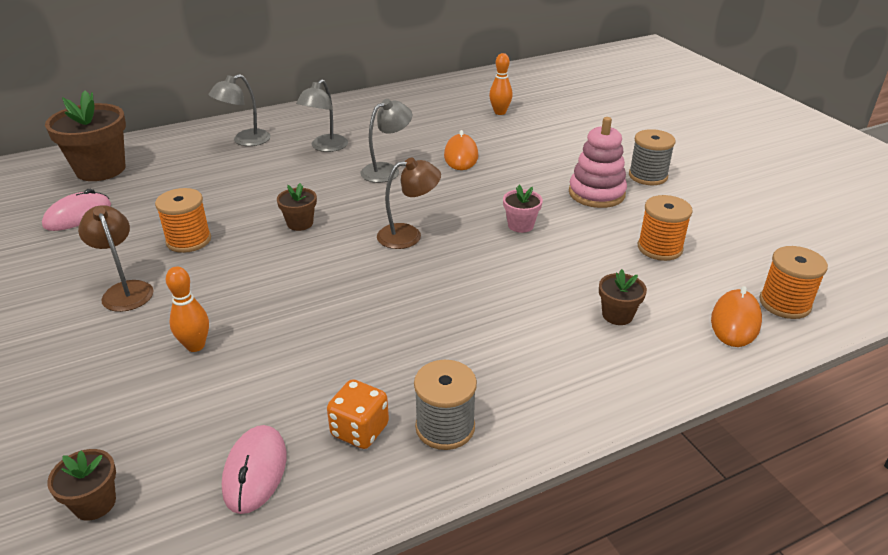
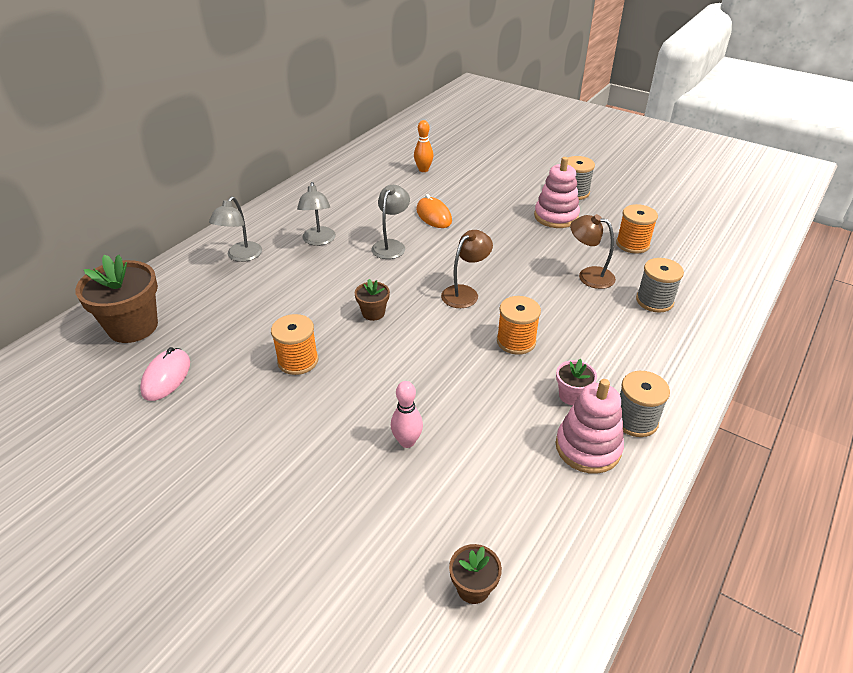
camera: 30 degrees left, 5 degrees up
brown lamp [78,205,153,312] -> brown lamp moved to [570,214,616,289]
orange bowling pin [166,267,209,352] -> pink bowling pin [391,381,423,448]
pink mouse [222,425,286,514] -> none
orange dice [327,379,389,449] -> pink stacking toy [556,379,624,474]
pink flower pot [503,185,543,233] -> pink flower pot moved to [556,359,597,405]
brown flower pot [599,269,647,325] -> grey spool [636,258,684,313]
orange mouse [711,286,762,347] -> none
orange spool [759,246,828,319] -> orange spool moved to [497,296,541,355]

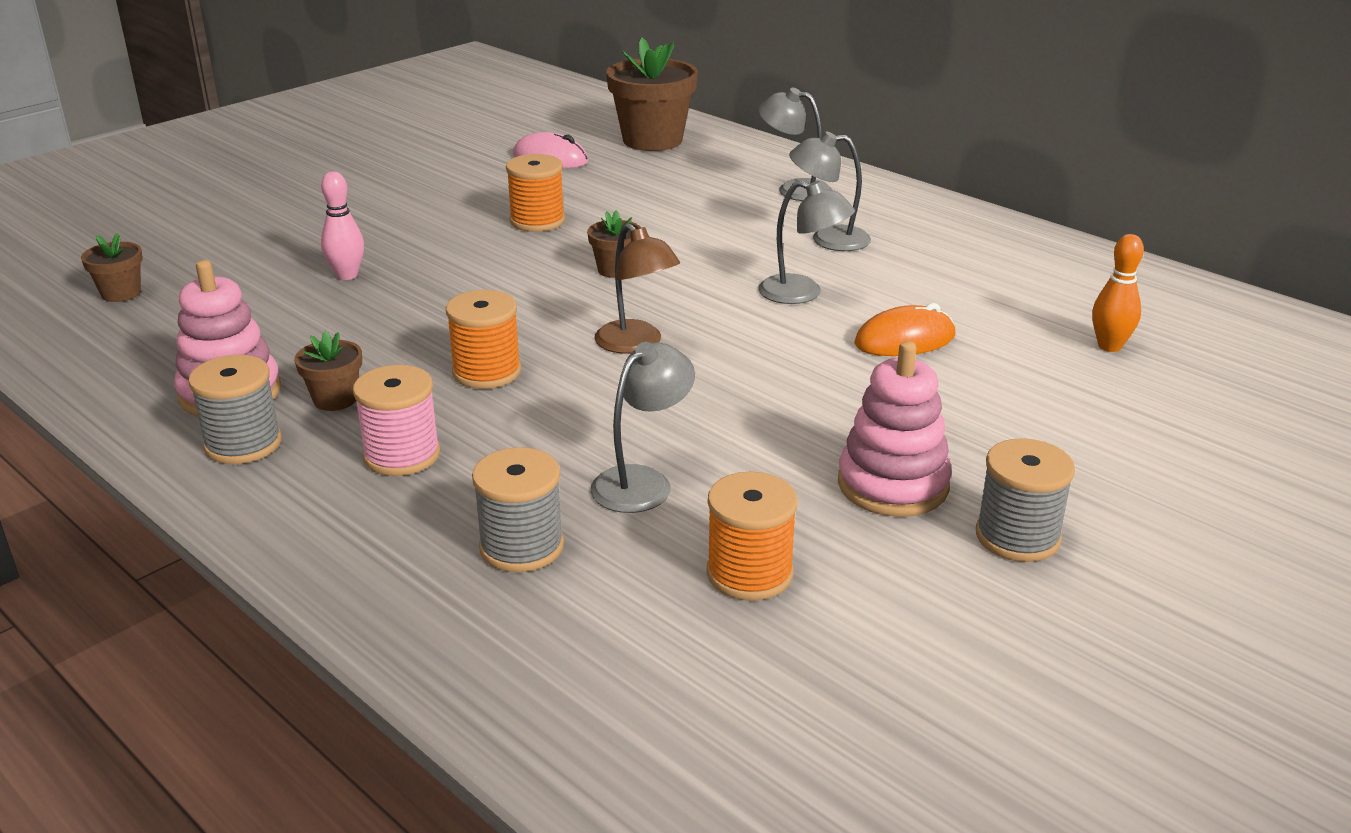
camera: 100 degrees right, 10 degrees down
pink flower pot [556,359,597,405] -> brown flower pot [294,331,362,411]
brown lamp [570,214,616,289] -> grey lamp [590,342,695,513]
none -> pink spool [353,365,440,476]

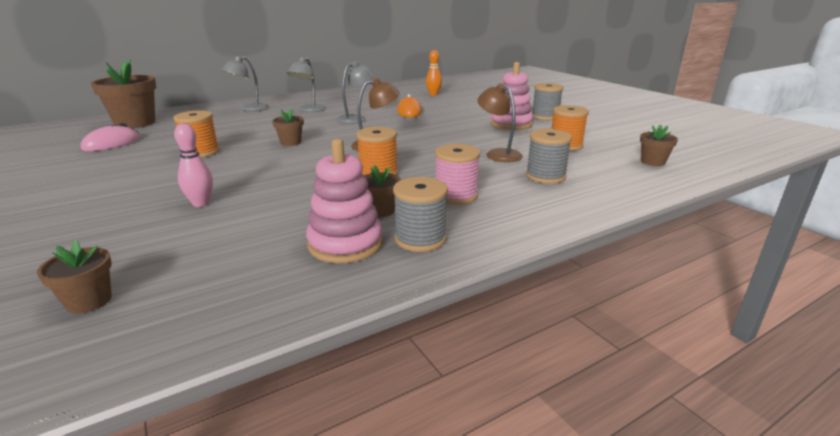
camera: 75 degrees left, 5 degrees down
grey lamp [590,342,695,513] -> brown lamp [477,83,523,162]
none -> brown flower pot [640,124,678,166]

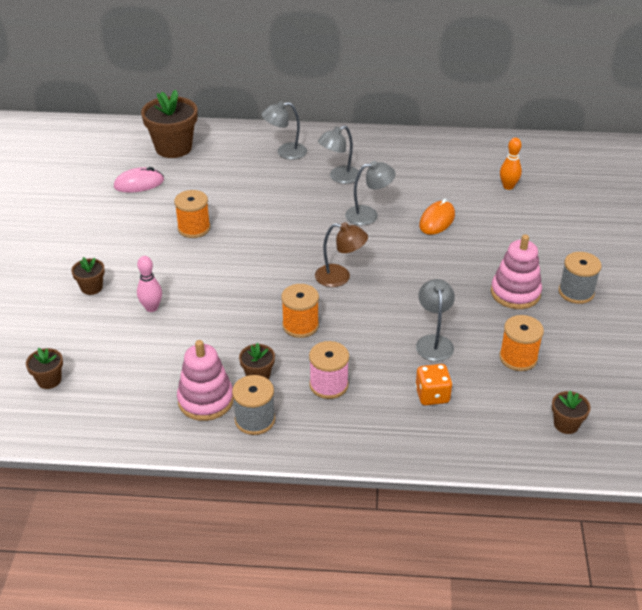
camera: 35 degrees right, 15 degrees up
brown flower pot [272,110,304,146] -> brown flower pot moved to [71,257,105,295]
brown lamp [477,83,523,162] -> grey lamp [416,279,455,361]
grey spool [526,129,572,184] -> orange dice [415,364,453,405]

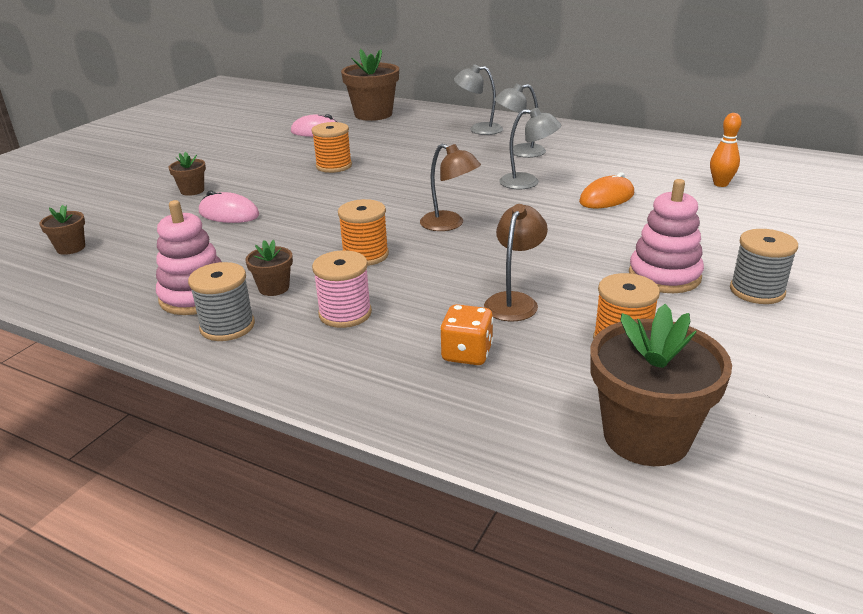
camera: 25 degrees right, 10 degrees down
pink bowling pin [137,256,162,312] -> pink mouse [199,190,259,223]
grey lamp [416,279,455,361] -> brown lamp [484,204,548,321]
brown flower pot [552,391,591,434] -> brown flower pot [591,304,732,466], size x2.04

